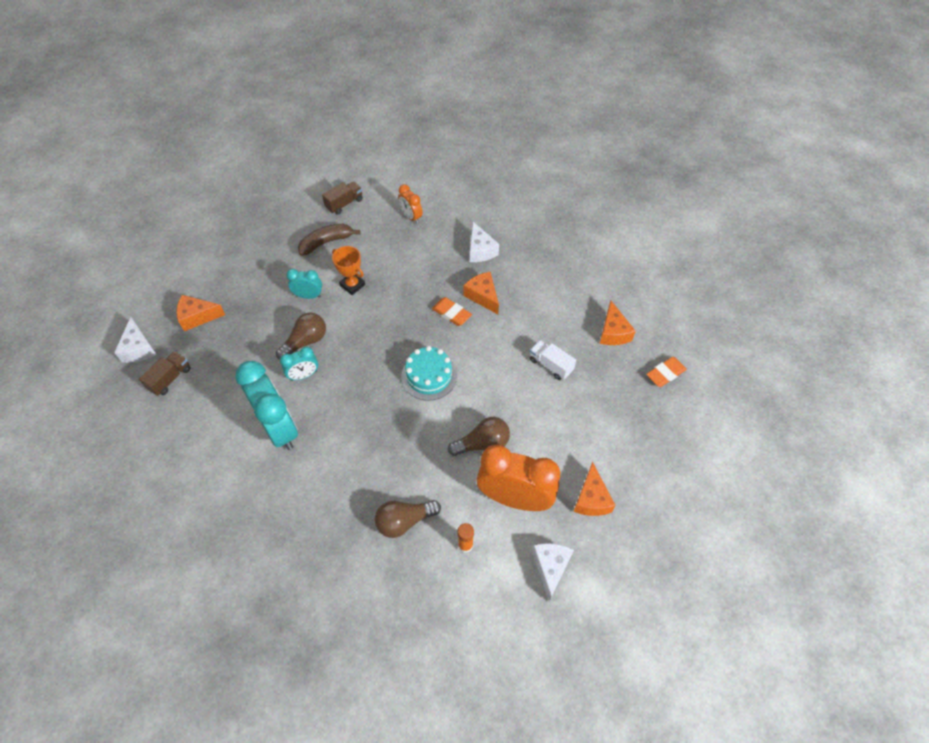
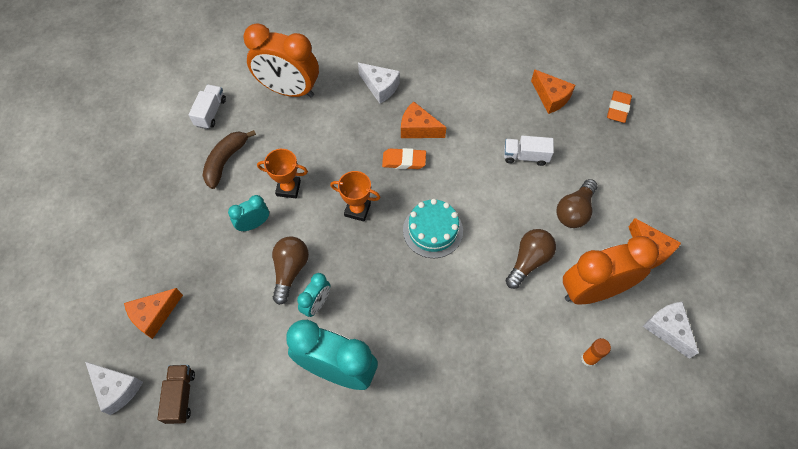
camera: 35 degrees left, 5 degrees up
brown truck [322,181,363,215] -> white truck [189,85,226,129]
brown light bulb [375,500,441,538] -> brown light bulb moved to [556,179,597,228]
orange clock [398,184,423,224] -> orange clock [243,23,319,97], size x2.03
none -> orange trophy [330,171,381,221]

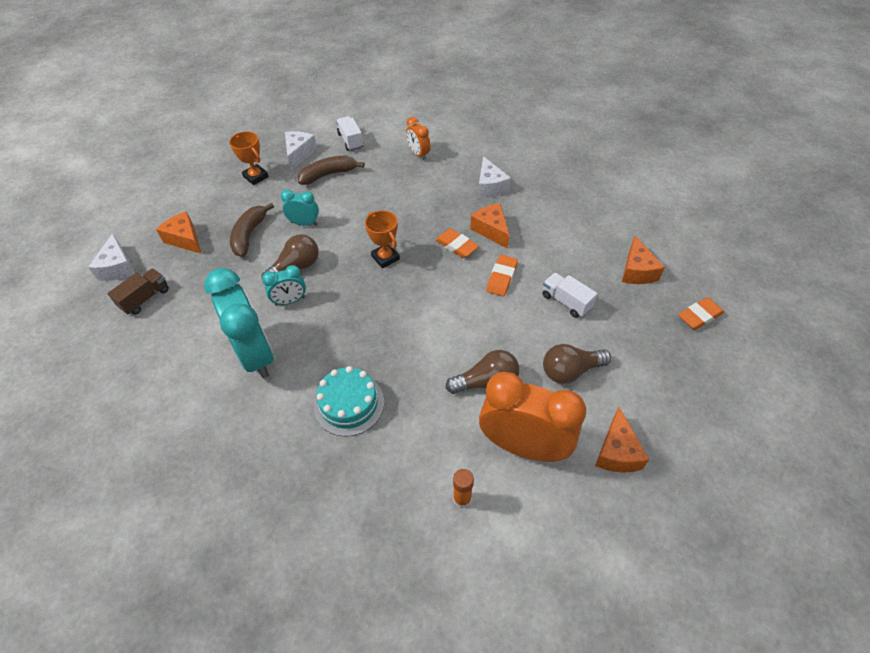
camera: 40 degrees right, 10 degrees down
orange cheese [124,288,183,339] -> orange cheese turned 45 degrees clockwise [156,211,202,254]
white truck [189,85,226,129] -> white truck turned 75 degrees counterclockwise [336,116,363,151]
orange clock [243,23,319,97] -> orange clock [406,117,430,160], size x0.49
orange trophy [257,149,308,198] -> orange trophy moved to [229,131,269,185]
turquoise cake [403,199,463,258] -> turquoise cake moved to [314,366,384,437]
white cheese [643,302,699,359] -> white cheese moved to [285,132,317,170]
none -> brown banana [230,203,274,257]
none -> orange eraser [486,255,518,296]

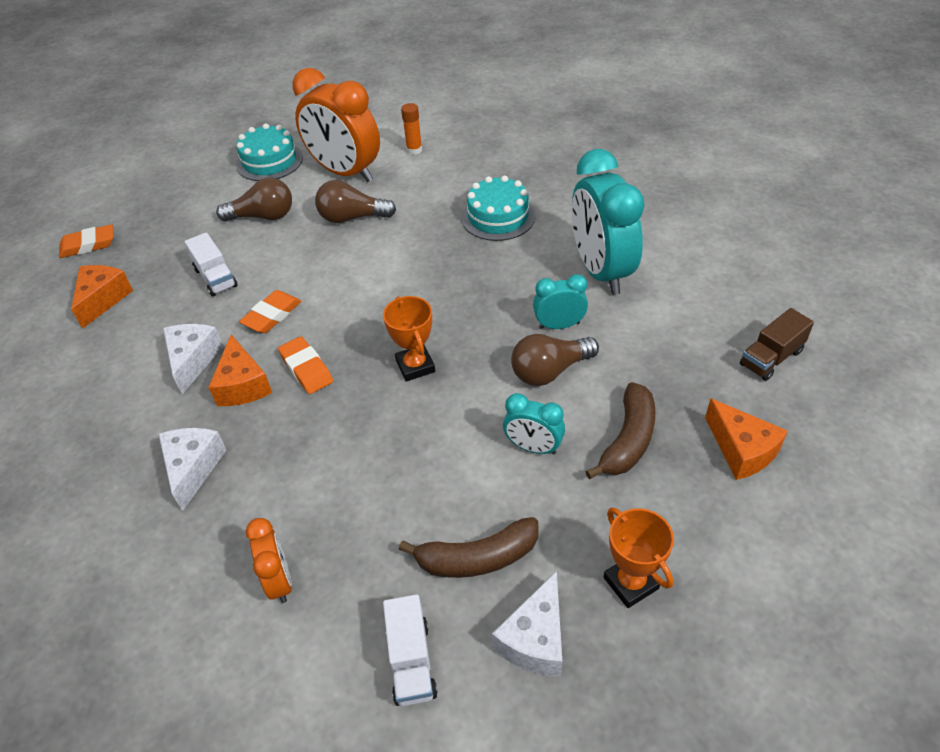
camera: 165 degrees left, 5 degrees down
white cheese [88,233,135,281] -> white cheese moved to [163,324,223,394]
orange cheese [595,407,649,473] -> turquoise cake [236,123,303,181]

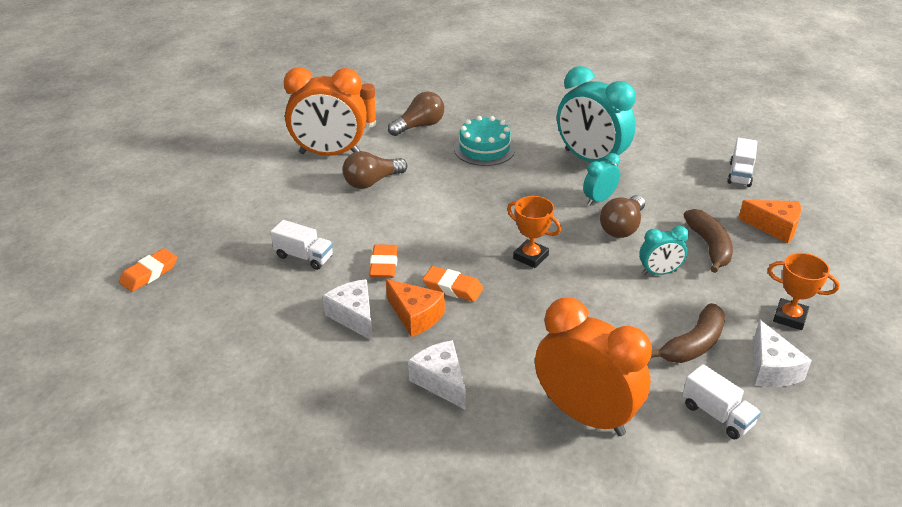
camera: 35 degrees left, 10 degrees down
orange cheese [71,265,133,329] -> none
brown light bulb [216,177,292,222] -> brown light bulb moved to [388,91,444,136]
turquoise cake [236,123,303,181] -> none
orange clock [245,518,292,603] -> orange clock [535,298,652,436], size x2.03
brown truck [740,308,814,381] -> white truck [727,138,757,187]

